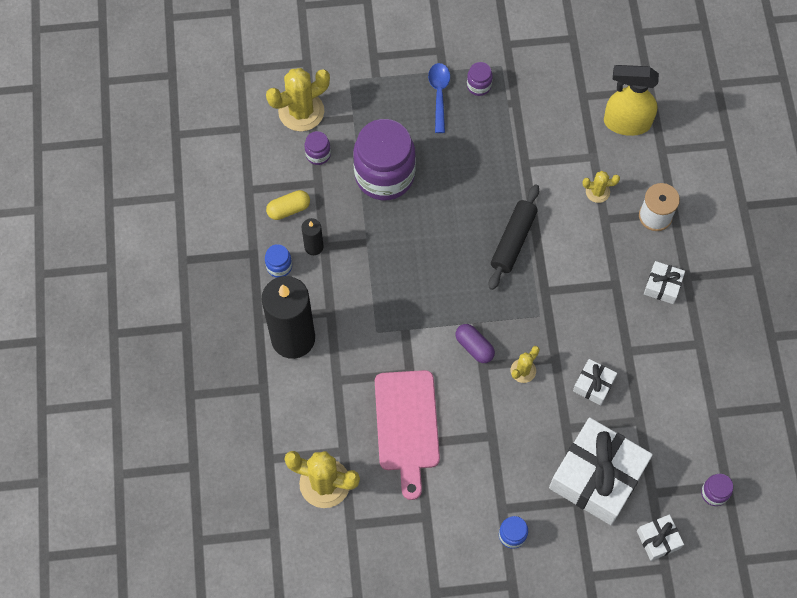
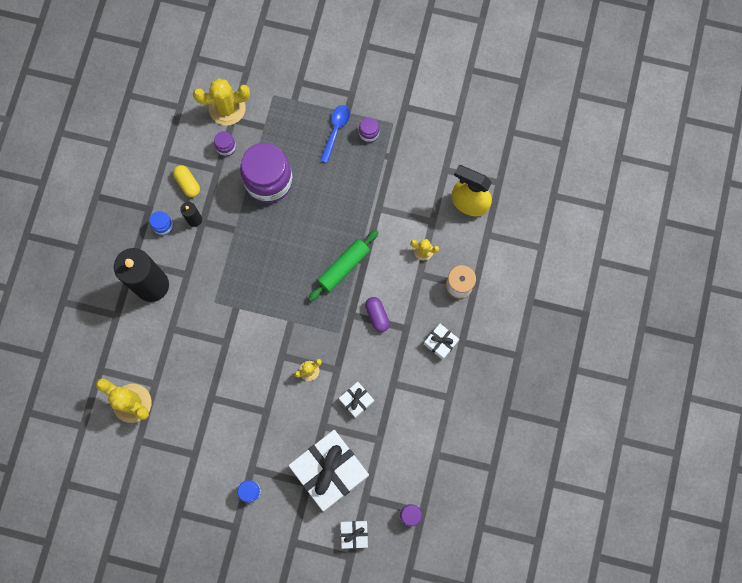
camera: 20 degrees right, 10 degrees up
yellow capsule [266,190,310,220] -> yellow capsule turned 60 degrees clockwise [173,165,200,197]
pink cutting board [375,370,440,500] -> none
purple capsule [455,324,495,363] -> purple capsule moved to [365,297,390,332]
black rolling pin [489,185,539,290] -> green rolling pin [308,230,379,301]

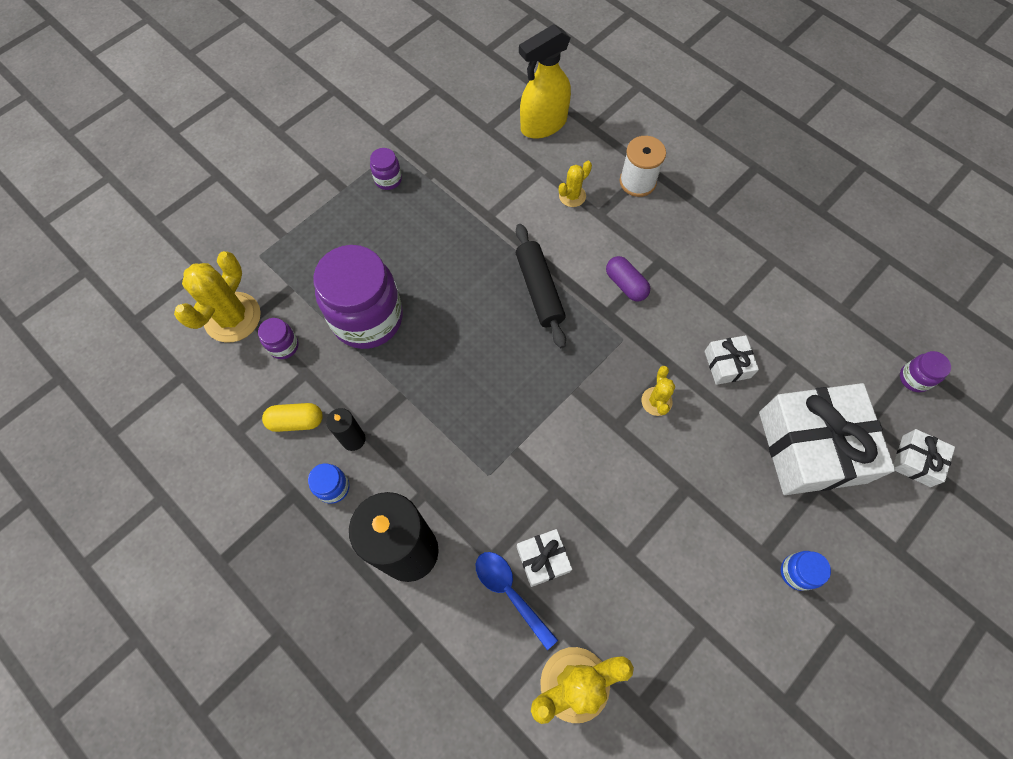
camera: 60 degrees left, 10 degrees down
green rolling pin [308,230,379,301] -> black rolling pin [516,224,566,348]
blue spoon [320,105,350,163] -> blue spoon moved to [476,552,558,650]
purple capsule [365,297,390,332] -> purple capsule turned 45 degrees clockwise [606,256,650,301]
white gift [424,324,459,360] -> white gift moved to [517,529,572,587]

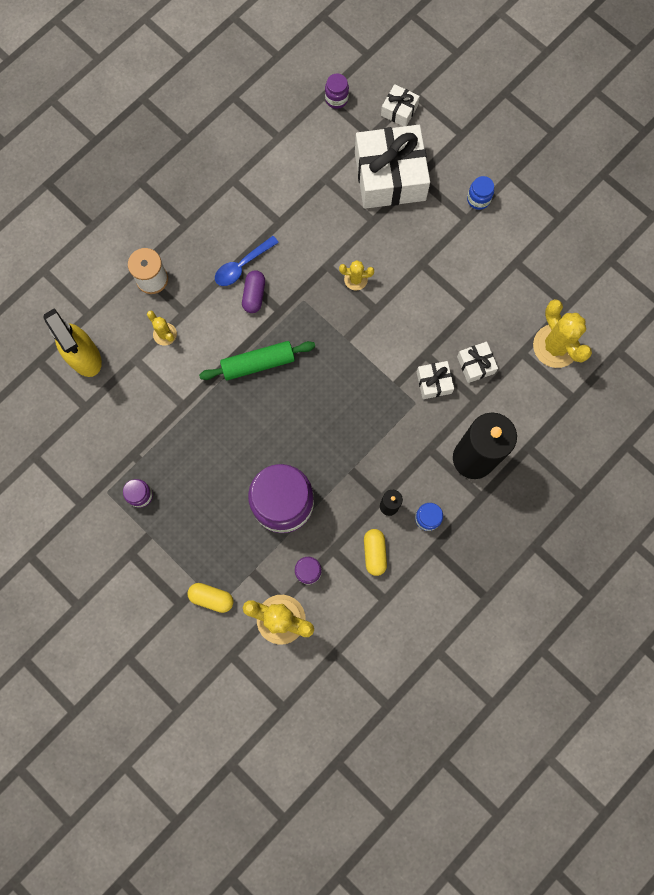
camera: 90 degrees left, 10 degrees up
blue spoon [476,552,558,650] -> blue spoon moved to [215,236,279,286]
black rolling pin [516,224,566,348] -> green rolling pin [199,341,315,380]
purple capsule [606,256,650,301] -> purple capsule turned 45 degrees counterclockwise [242,270,265,313]
white gift [705,335,759,385] -> white gift moved to [417,361,454,399]
none -> yellow capsule [187,583,233,613]

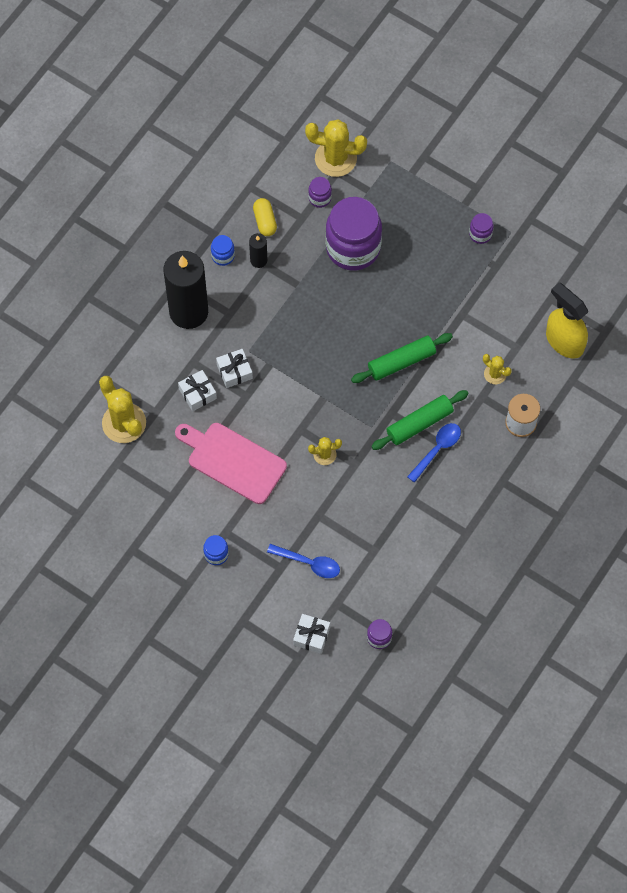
camera: 170 degrees right, 10 degrees down
yellow capsule [187,583,233,613] -> none
purple capsule [242,270,265,313] -> green rolling pin [371,390,469,450]
white gift [355,125,430,209] -> blue spoon [267,544,340,578]
none -> pink cutting board [175,423,287,504]

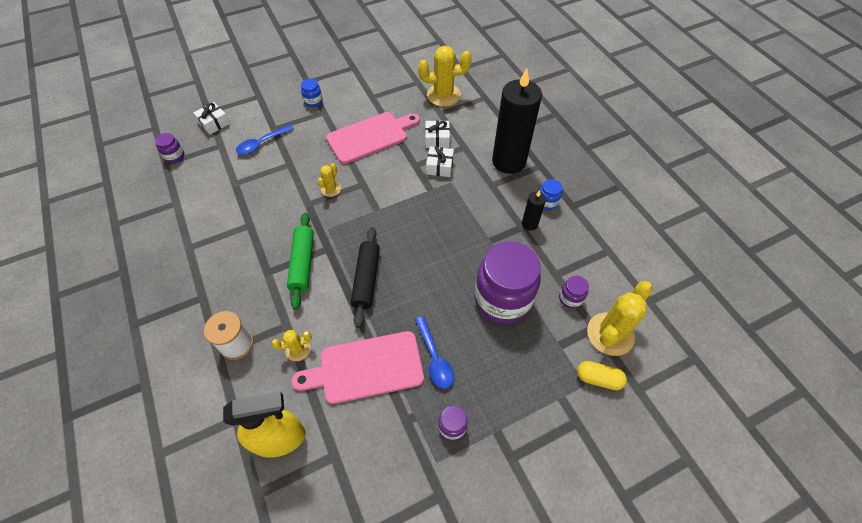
camera: 120 degrees right, 10 degrees down
yellow capsule [253,198,277,236] -> yellow capsule moved to [577,361,627,390]
green rolling pin [351,333,453,383] -> black rolling pin [351,227,380,328]
blue spoon [407,423,461,483] -> blue spoon moved to [415,316,454,389]
none -> pink cutting board [292,331,424,404]

